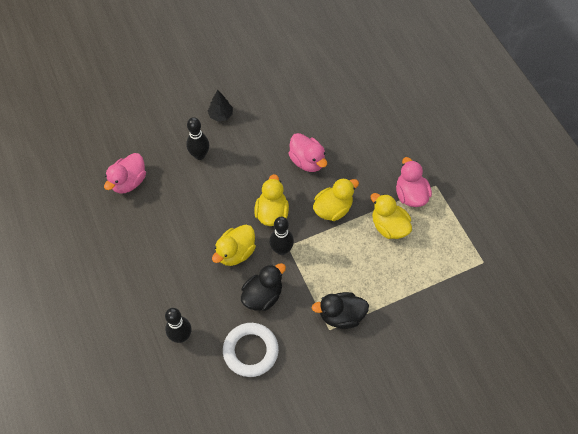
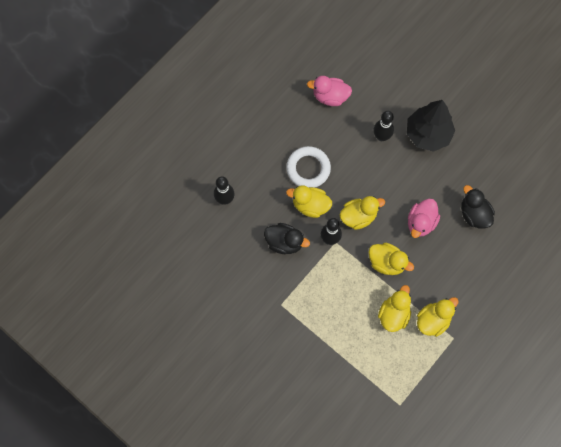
camera: 65 degrees right, 10 degrees up
black tree [208,90,233,122] -> black tree [407,100,455,152], size x2.06
white ring [223,323,279,377] -> white ring moved to [286,146,331,188]
black duck [312,292,369,329] -> black duck moved to [461,185,495,228]
pink duck [396,157,432,207] -> yellow duck [417,297,459,337]

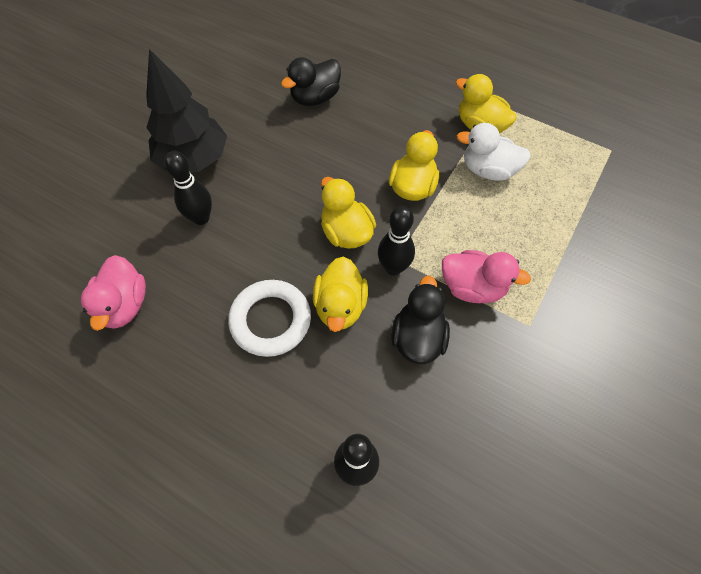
camera: 100 degrees left, 10 degrees down
yellow duck [378,285,411,332] -> white duck [457,123,531,181]
pink duck [408,199,440,238] -> pink duck moved to [442,250,531,303]

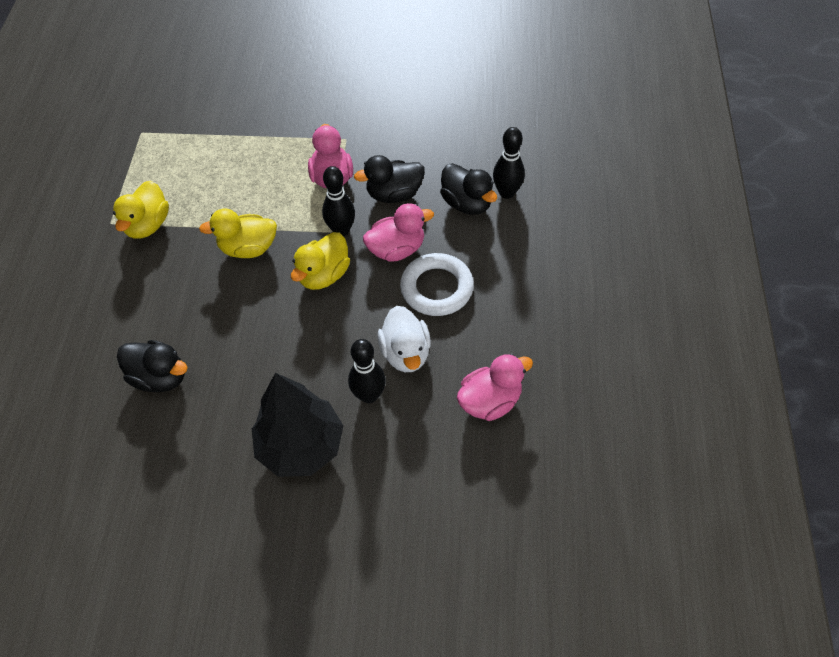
camera: 115 degrees left, 5 degrees down
yellow duck [313,257,368,332] -> pink duck [363,203,434,262]
white duck [457,123,531,181] -> white duck moved to [378,306,431,372]
none -> black duck [440,163,497,215]

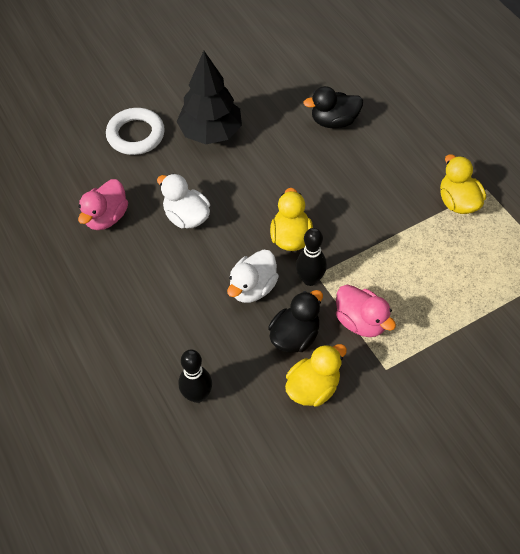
camera: 145 degrees right, 0 degrees up
yellow duck [199,209,277,258] -> yellow duck moved to [285,344,347,407]
black bowling pin [348,339,386,403] -> none
pink duck [363,203,434,262] -> white duck [227,250,279,303]
white ring [400,253,474,316] -> white ring moved to [106,108,165,155]
black duck [440,163,497,215] -> none

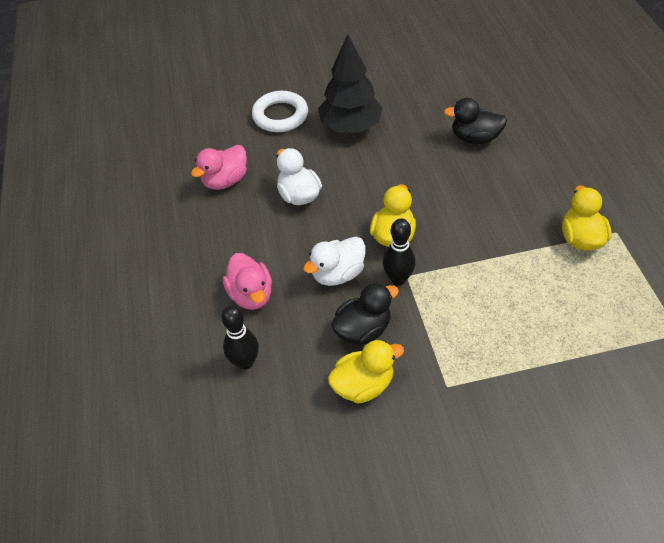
camera: 20 degrees right, 5 degrees down
pink duck [336,285,396,337] -> pink duck moved to [223,253,272,310]

